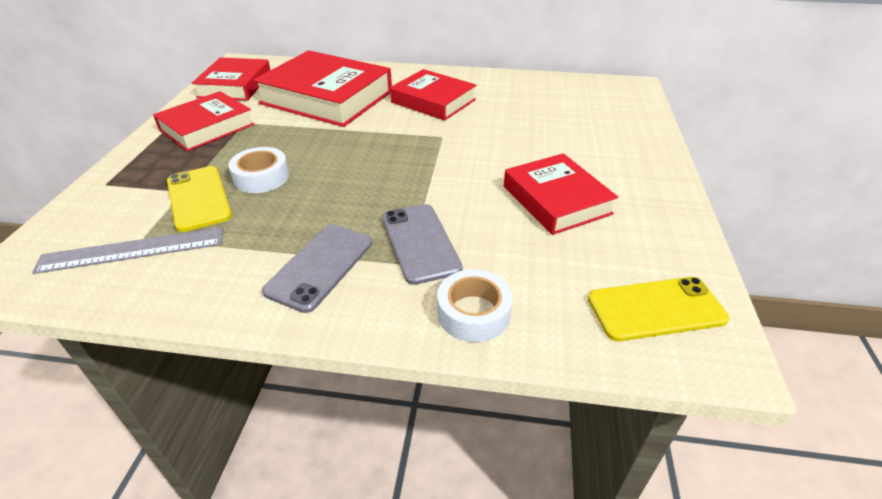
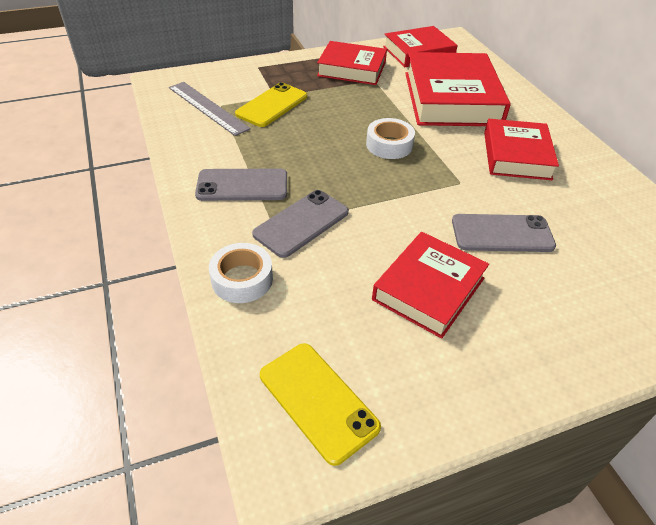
camera: 60 degrees right, 5 degrees up
white tape [228,147,289,193] -> white tape moved to [366,118,415,159]
none -> grey phone [452,214,556,252]

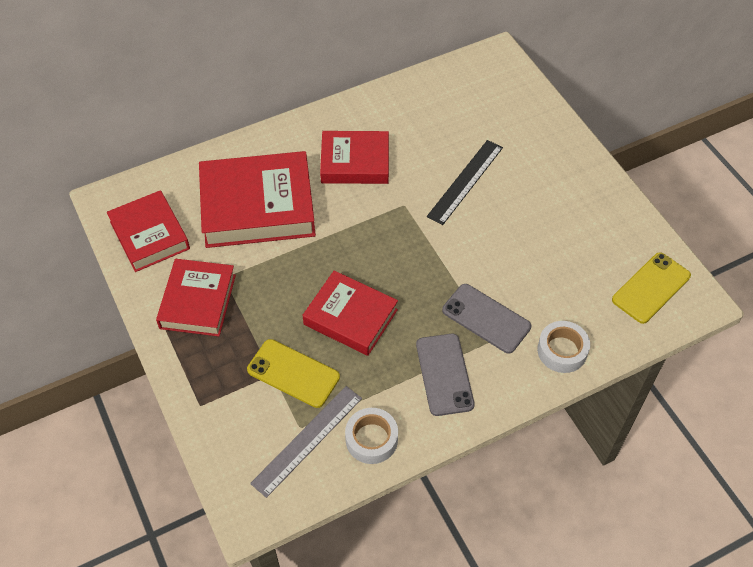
camera: 95 degrees left, 10 degrees up
white tape [366,118,415,159] -> white tape moved to [345,408,398,464]
red book [372,232,489,339] -> red book moved to [303,270,398,356]
grey phone [452,214,556,252] -> black ruler [427,140,503,225]

